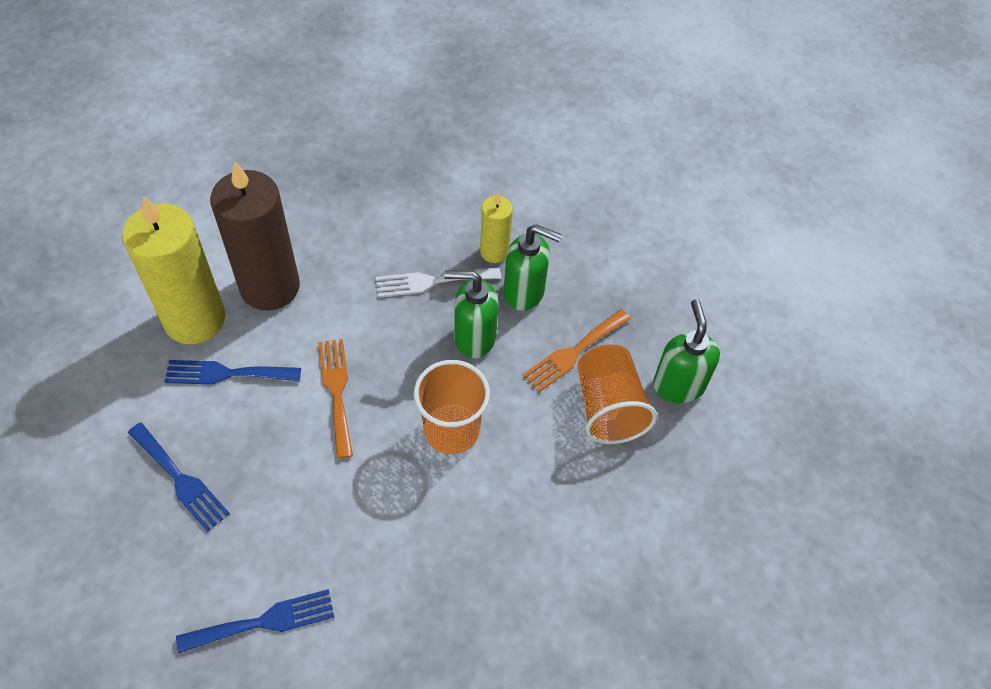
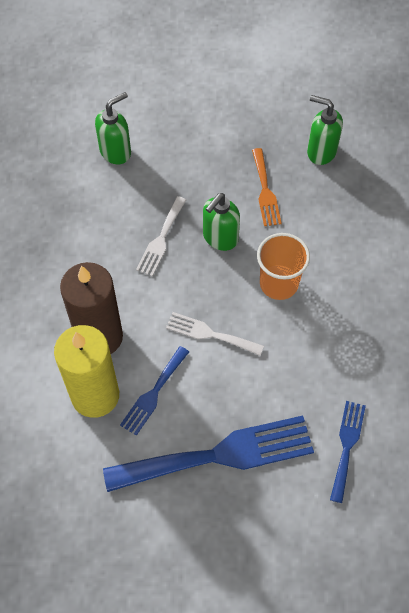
camera: 55 degrees left, 5 degrees up
blue fork [128,423,230,532] -> blue fork [103,415,314,492], size x1.97
orange fork [318,339,353,459] -> white fork [166,312,264,356]
yellow candle [480,193,513,263] -> none
green soap dispenser [503,224,562,311] -> green soap dispenser moved to [95,92,131,164]
orange cup [577,344,657,444] -> none

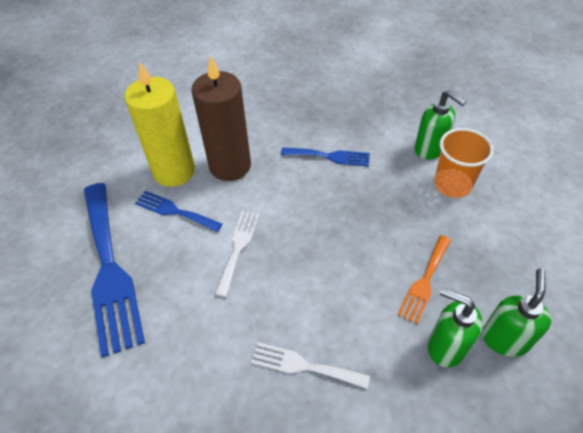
camera: 85 degrees right, 10 degrees down
white fork [136,196,186,276] -> white fork moved to [251,342,370,389]
green soap dispenser [203,193,240,251] -> green soap dispenser moved to [428,288,482,367]
orange fork [252,148,282,226] -> orange fork turned 45 degrees counterclockwise [397,235,451,324]
orange cup [257,233,310,300] -> orange cup moved to [434,128,494,198]
blue fork [330,401,366,503] -> blue fork moved to [281,148,370,166]

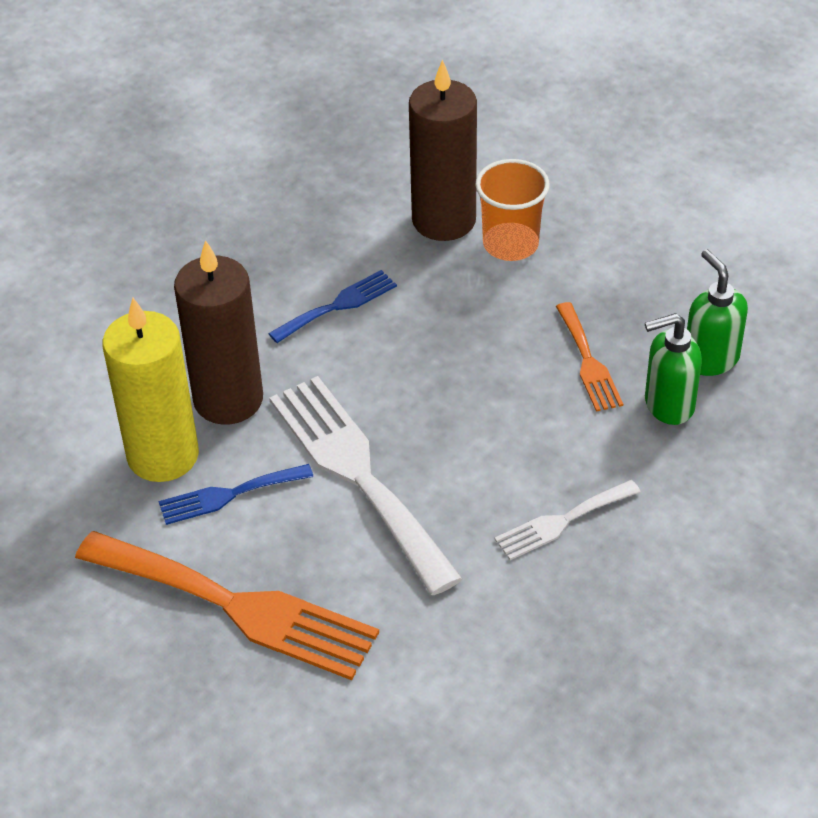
camera: 45 degrees left, 5 degrees down
blue fork [84,183,145,358] -> orange fork [75,531,379,680]
white fork [215,211,260,297] -> white fork [269,376,463,595], size x1.97
green soap dispenser [415,90,467,160] -> brown candle [409,59,477,241]

